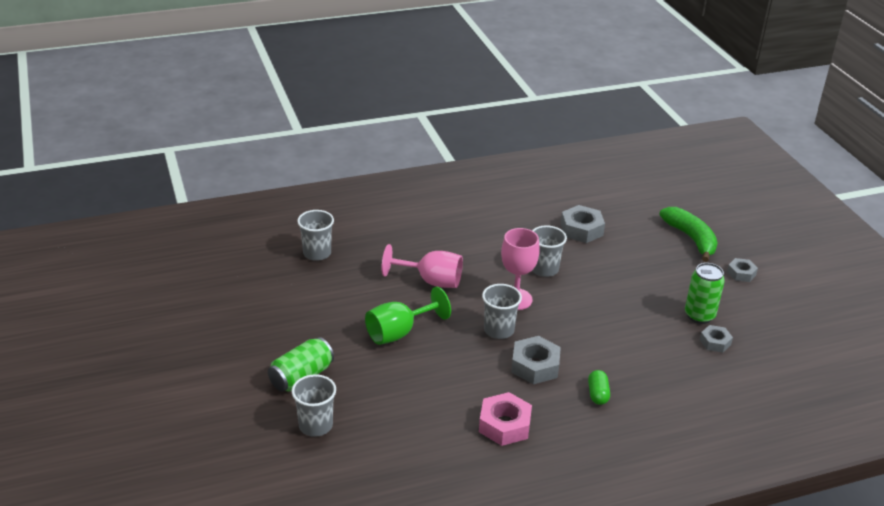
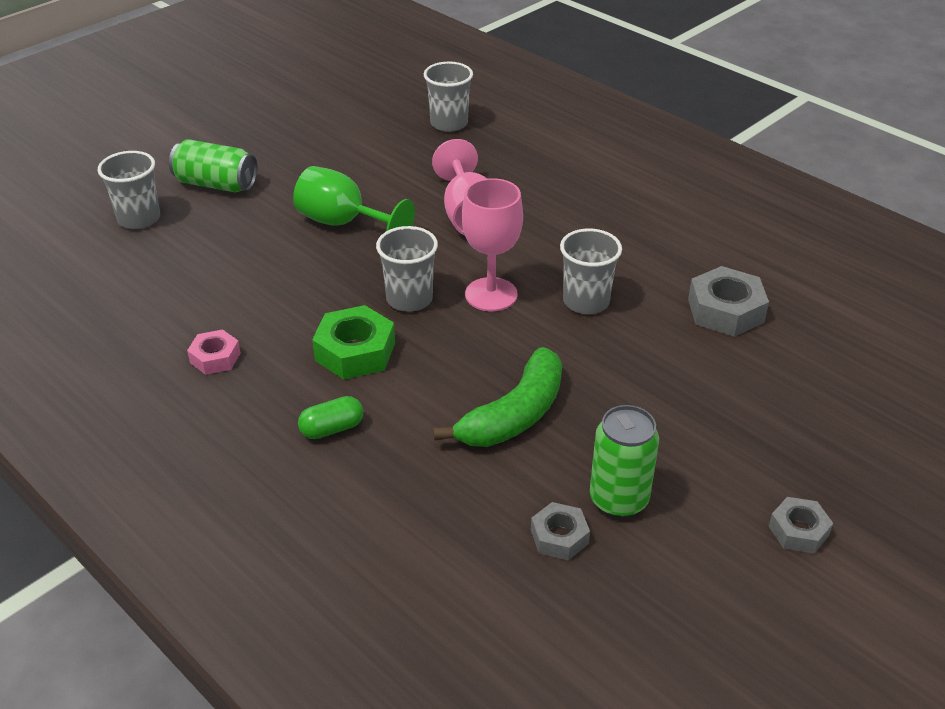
camera: 65 degrees right, 5 degrees up
pink nut [479,392,532,446] -> pink nut [187,329,241,375], size x0.61
grey nut [511,336,561,384] -> green nut [312,305,395,380]
green banana [659,207,718,262] -> green banana moved to [433,347,562,447]

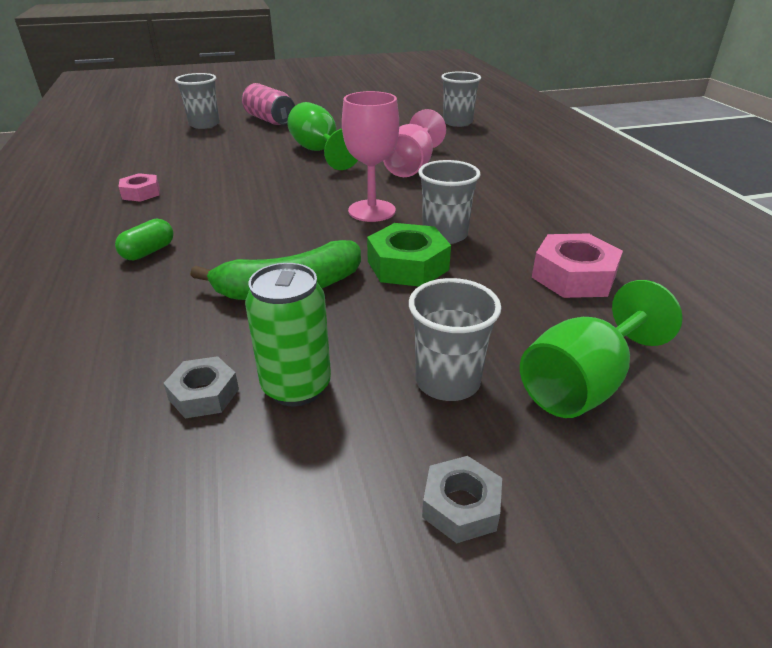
camera: 30 degrees right, 5 degrees down
green can [169,139,257,192] -> pink can [242,83,295,125]
green capsule [298,396,364,439] -> green capsule turned 60 degrees counterclockwise [115,219,174,260]
green nut [312,305,395,380] -> green nut moved to [367,223,451,286]
grey cup [376,226,438,312] -> grey cup moved to [409,278,501,401]
grey nut [688,266,769,337] -> pink nut [532,234,623,298]
none -> green goblet [520,280,683,418]

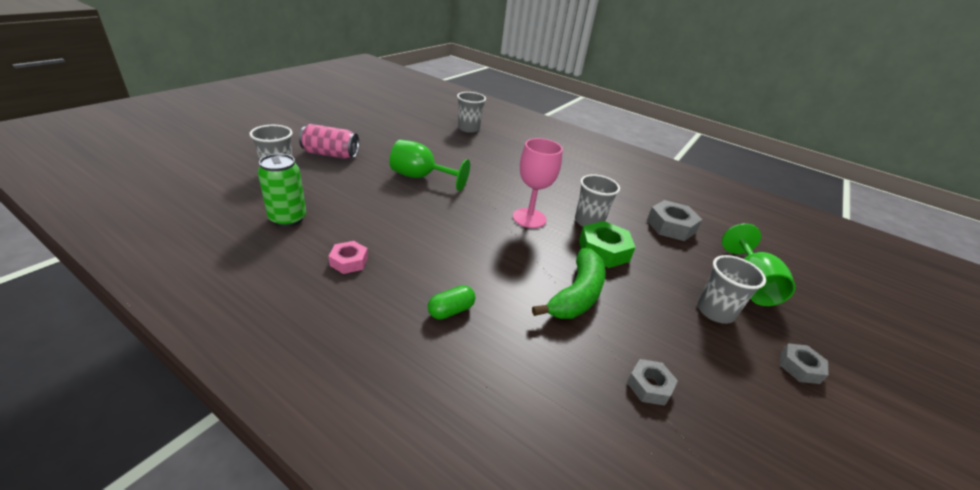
camera: 45 degrees left, 0 degrees up
green capsule [115,219,174,260] -> green capsule turned 60 degrees clockwise [428,285,475,320]
green can [245,263,331,406] -> green can moved to [258,154,306,227]
pink goblet [383,109,446,177] -> none
pink nut [532,234,623,298] -> grey nut [647,200,702,241]

